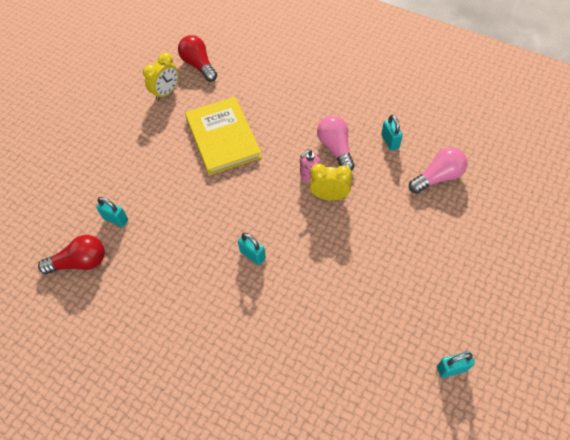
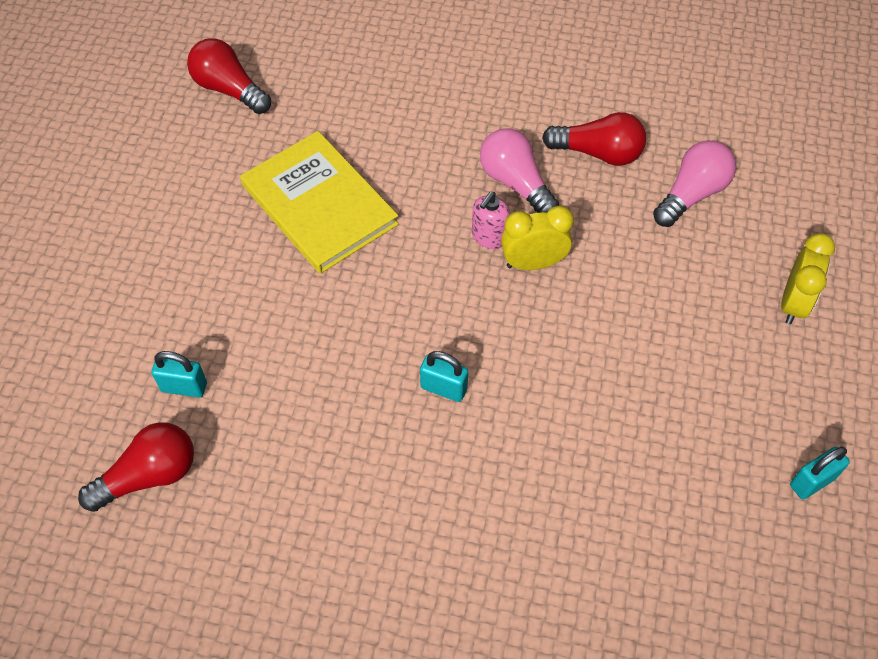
camera: 20 degrees left, 0 degrees up
yellow clock [143,52,179,101] -> yellow clock moved to [781,233,835,324]
turquoise padlock [381,114,403,151] -> red light bulb [542,112,646,166]

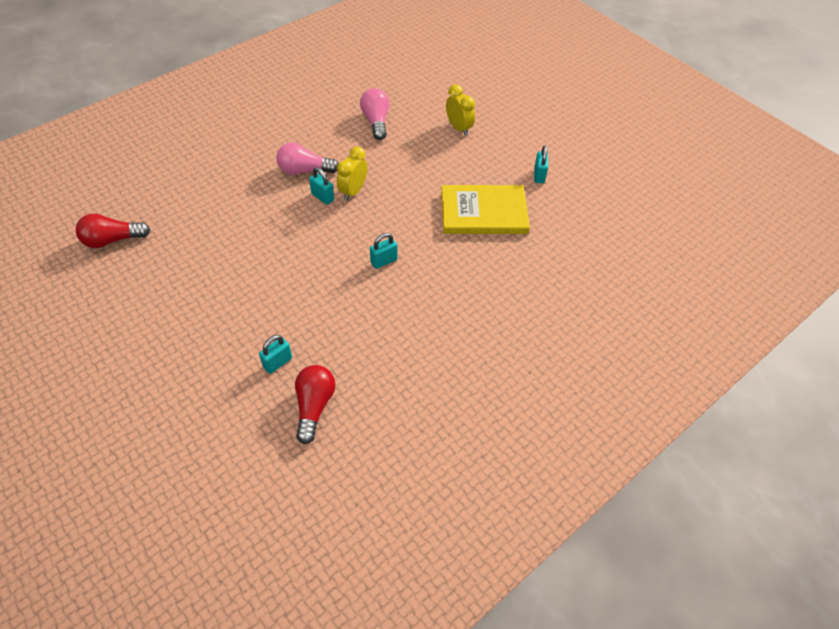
camera: 55 degrees left, 5 degrees down
yellow book [240,131,399,274] -> yellow book moved to [441,185,530,234]
pink soap dispenser [472,192,510,249] -> turquoise padlock [309,167,334,205]
red light bulb [542,112,646,166] -> none

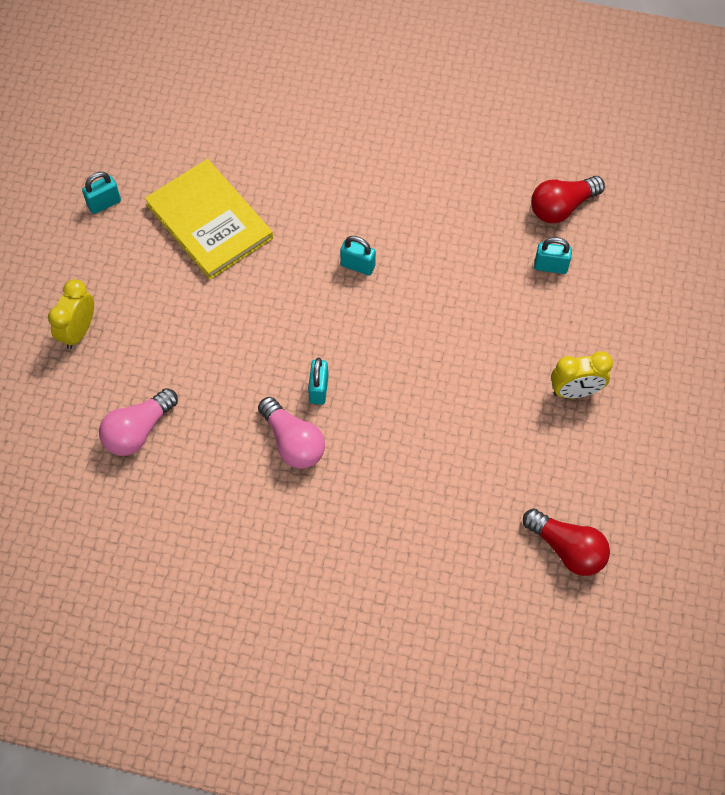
camera: 125 degrees left, 10 degrees up
yellow clock [337,146,368,201] -> yellow clock moved to [551,351,613,398]

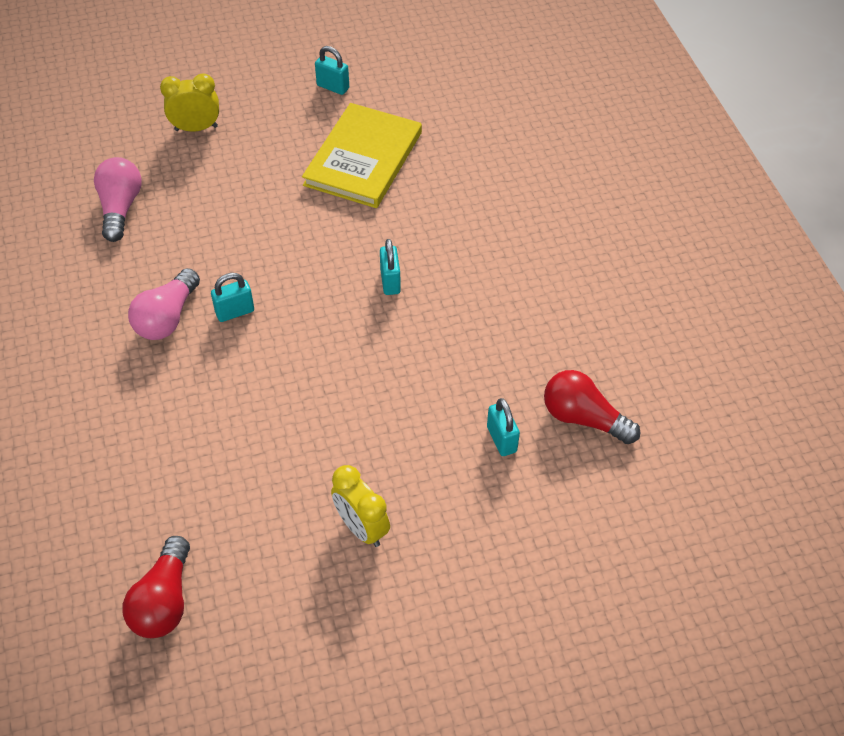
camera: 60 degrees right, 10 degrees down
pink light bulb [99,388,178,456] -> pink light bulb turned 75 degrees clockwise [94,157,142,242]

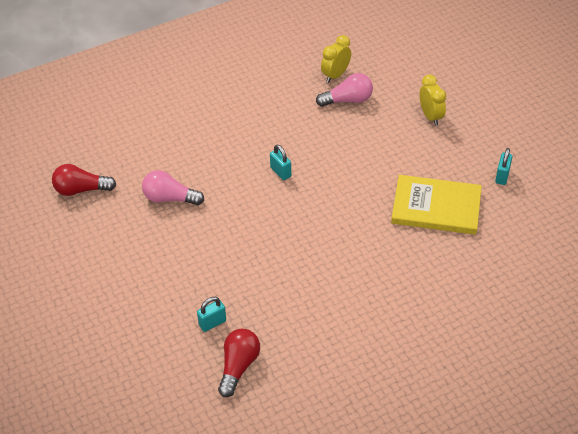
camera: 80 degrees right, 5 degrees down
pink light bulb [128,268,200,340] -> pink light bulb moved to [142,170,204,205]
yellow clock [331,465,390,547] -> yellow clock moved to [321,35,351,83]
turquoise padlock [380,239,401,295] -> none

